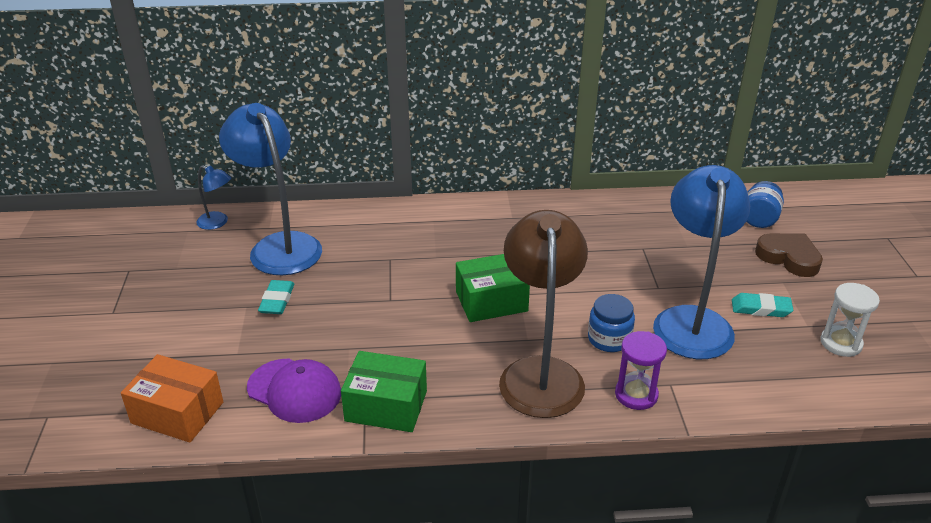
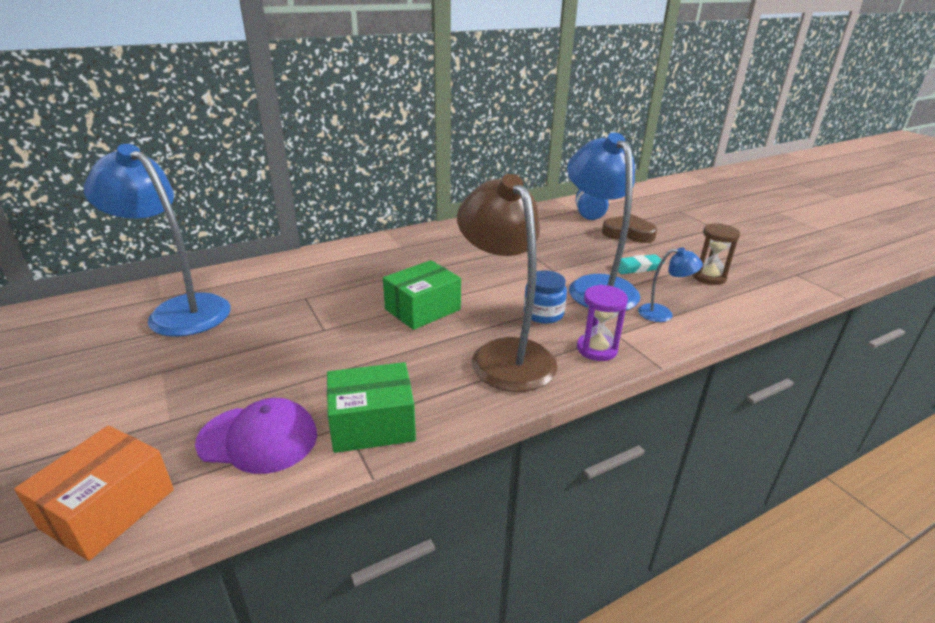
camera: 25 degrees left, 5 degrees down
orange box [121,354,223,443] -> orange box turned 60 degrees counterclockwise [14,426,174,561]
blue lamp [196,165,231,230] -> blue lamp moved to [638,247,703,322]
turquoise eraser [258,280,294,314] -> none
white hourglass [821,283,880,357] -> brown hourglass [692,223,740,285]

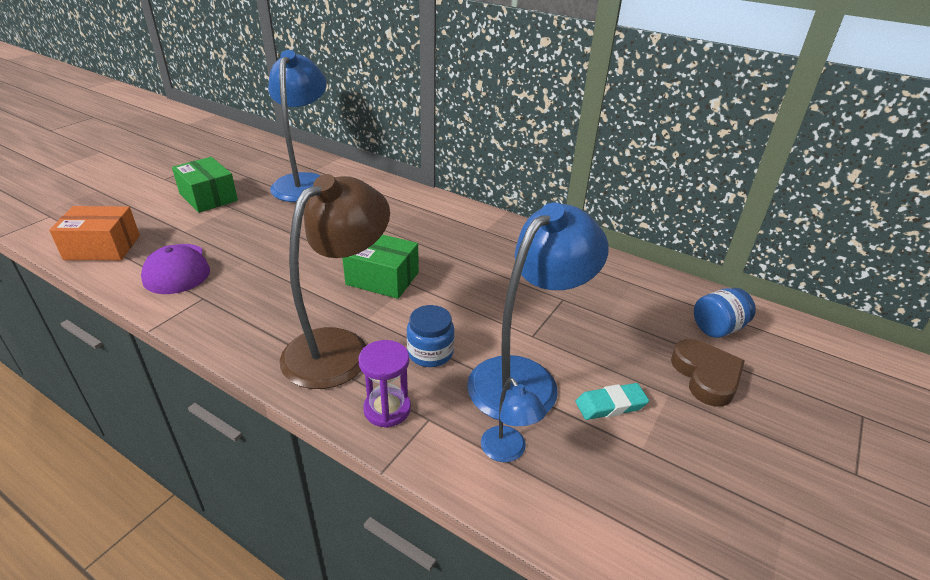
camera: 60 degrees right, 5 degrees up
green box [327,362,416,453] -> green box moved to [172,157,238,213]
turquoise eraser [618,254,664,274] -> turquoise eraser turned 60 degrees counterclockwise [576,383,649,420]
brown hourglass [692,223,740,285] -> none

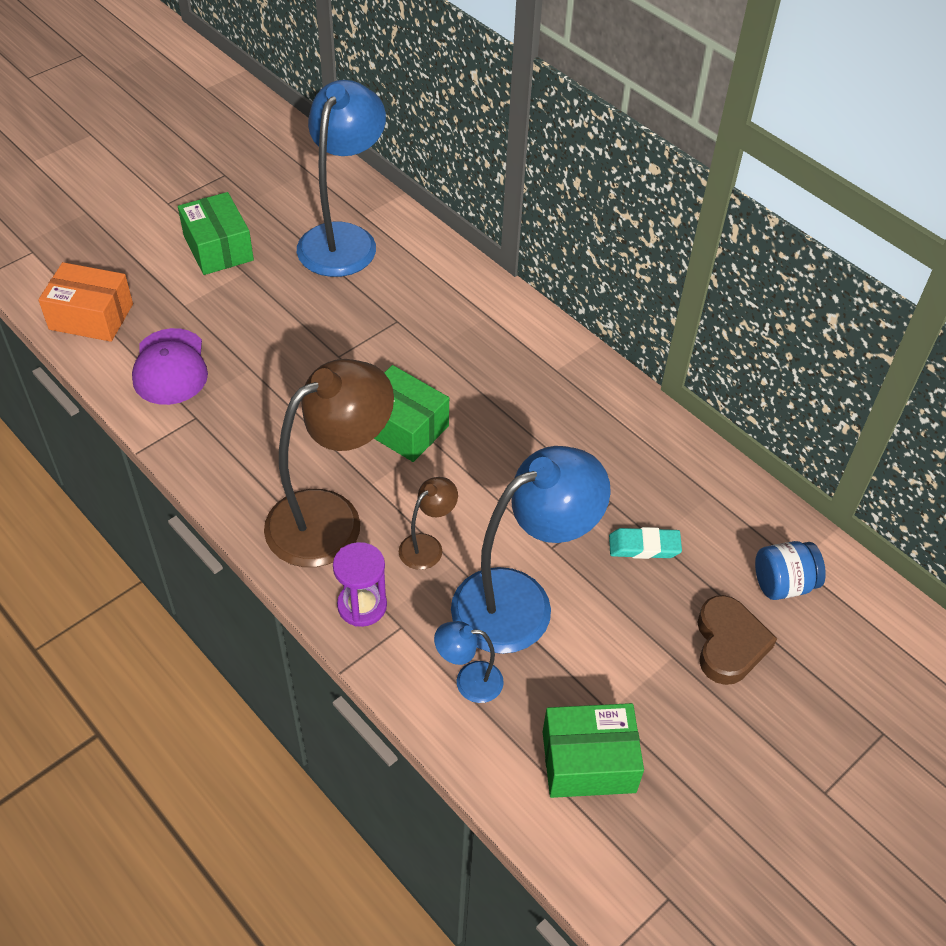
camera: 15 degrees right, 15 degrees up
blue jar [407,305,454,367] -> brown lamp [399,477,458,570]
blue lamp [481,378,546,462] -> blue lamp turned 105 degrees clockwise [434,621,504,703]
turquoise eraser [576,383,649,420] -> turquoise eraser moved to [609,527,682,559]
none -> green box [543,703,644,798]

